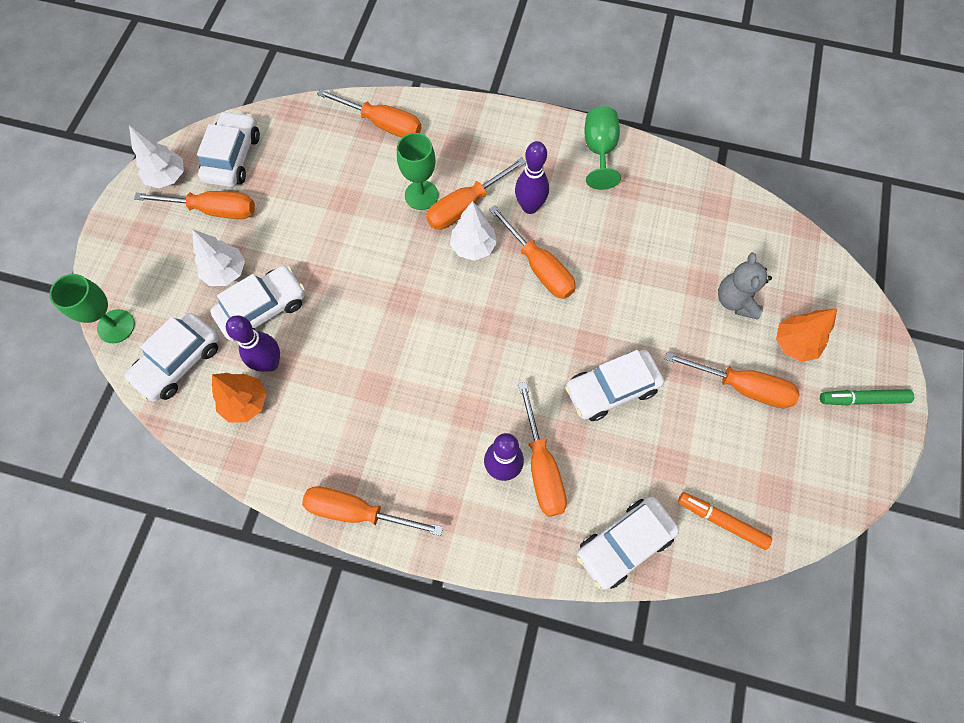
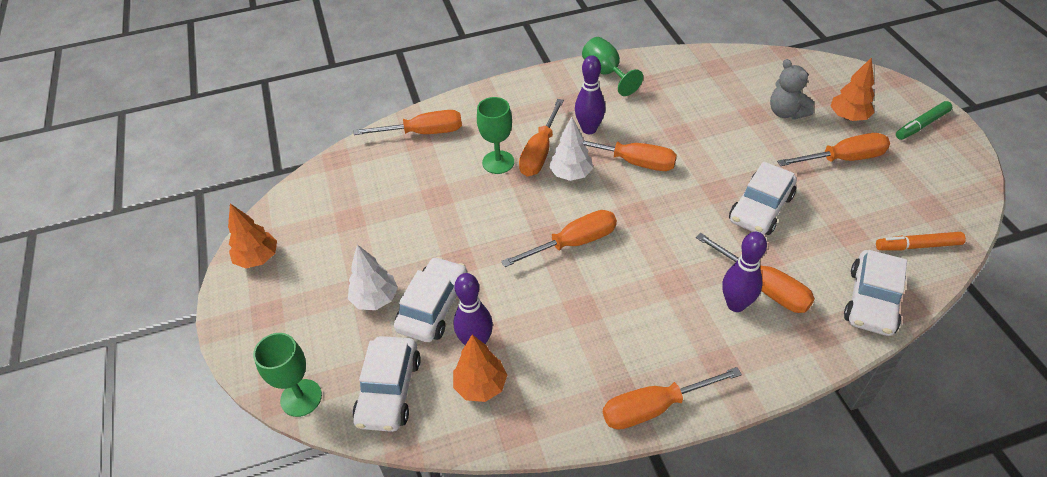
camera: 30 degrees left, 20 degrees down
white tree [129,125,184,188] -> orange tree [228,203,277,268]
orange screwdriver [134,191,255,219] -> orange screwdriver moved to [501,210,617,267]
white car [197,111,260,187] -> none

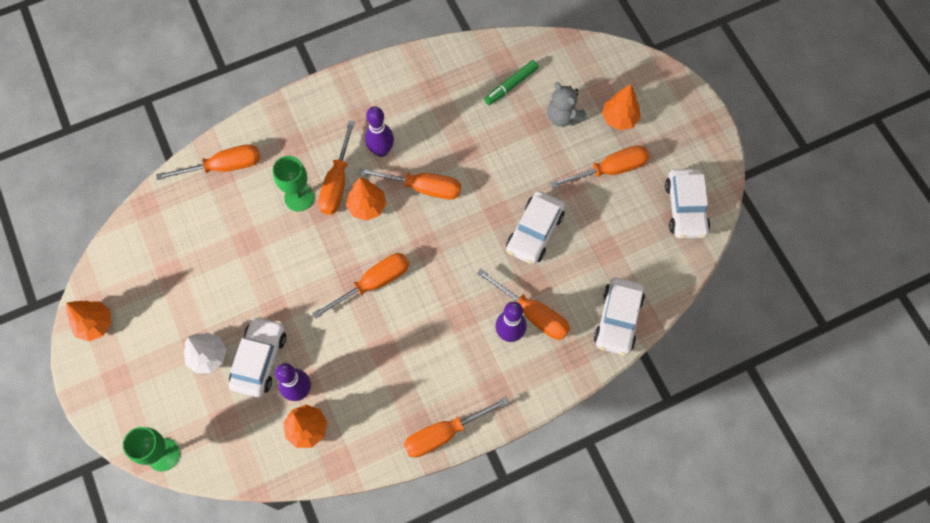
camera: 10 degrees left, 20 degrees up
white car [352,336,421,432] -> white car moved to [665,169,710,238]
white tree [549,117,593,181] -> orange tree [346,177,386,221]
green goblet [582,37,643,96] -> none
orange marker [876,232,966,250] -> none
green marker [896,101,952,140] -> green marker moved to [484,60,539,105]

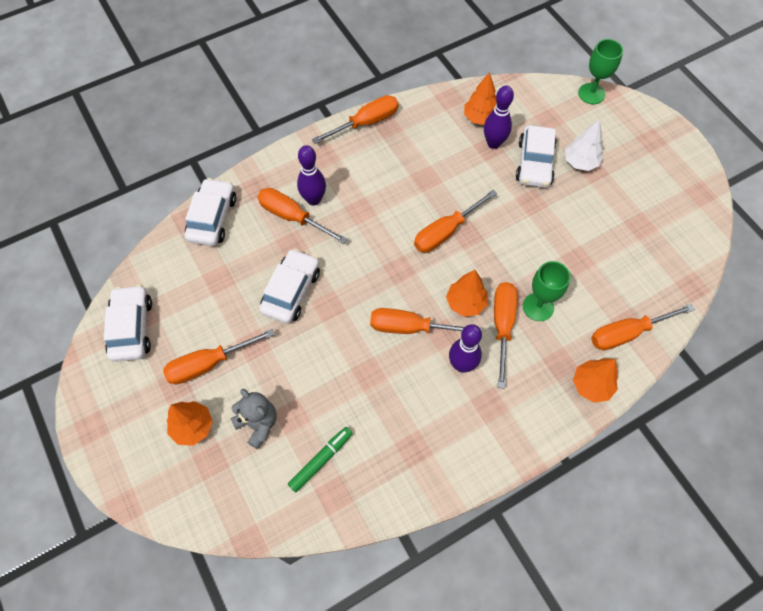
camera: 175 degrees right, 5 degrees down
orange tree [66,301,112,342] -> orange tree moved to [573,358,618,403]

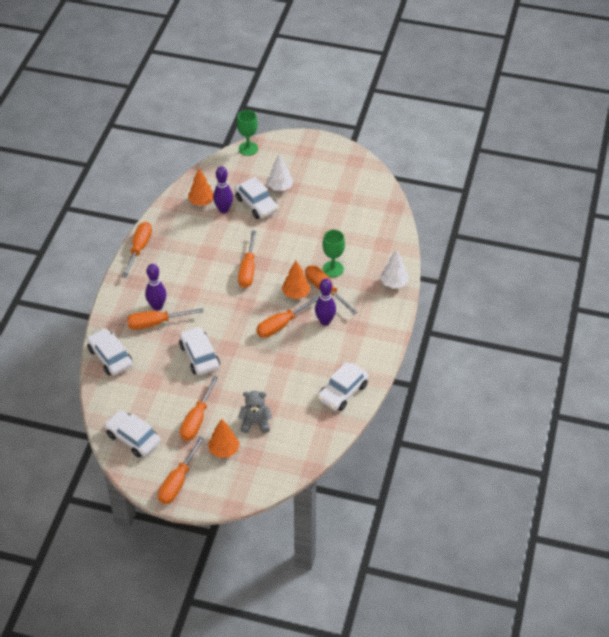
camera: 45 degrees left, 15 degrees down
green marker [288,427,352,493] -> none
orange tree [573,358,618,403] -> white tree [380,250,409,289]
orange screwdriver [591,304,695,350] -> orange screwdriver moved to [158,437,205,504]
none -> white car [318,362,369,411]

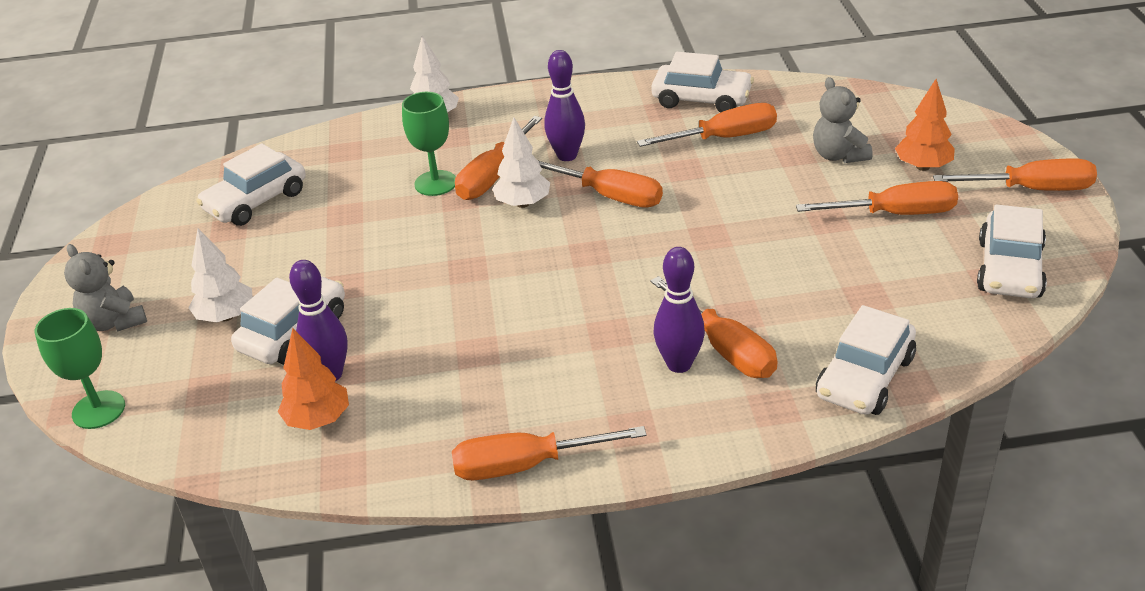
camera: 110 degrees left, 10 degrees down
white car [179,327,220,375] -> white car moved to [196,143,306,226]
orange screwdriver [238,231,256,288] -> orange screwdriver moved to [637,103,777,147]
orange tree [282,261,310,299] -> white tree [492,117,550,208]
none -> grey teddy bear [64,244,147,332]

